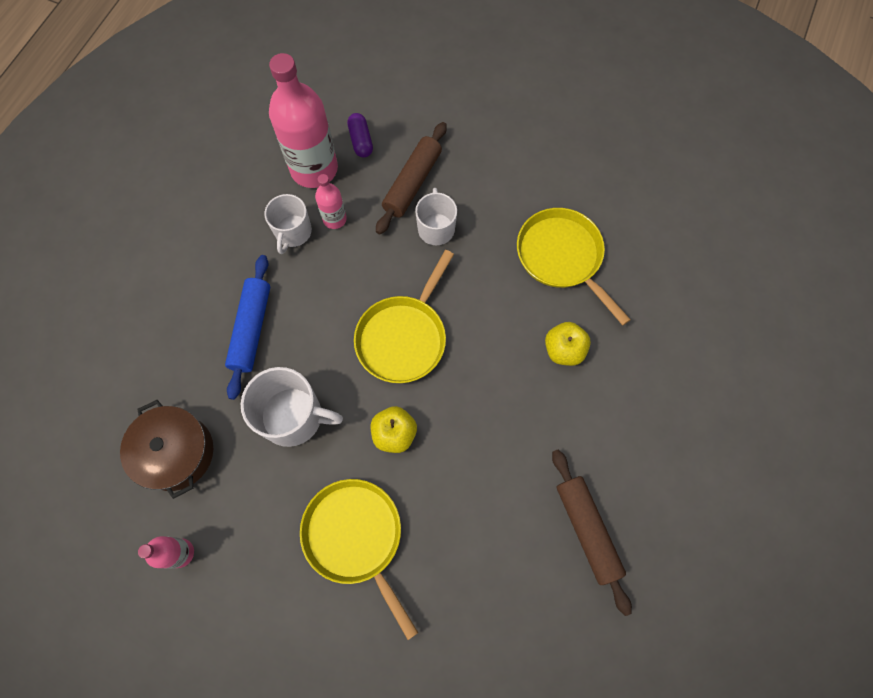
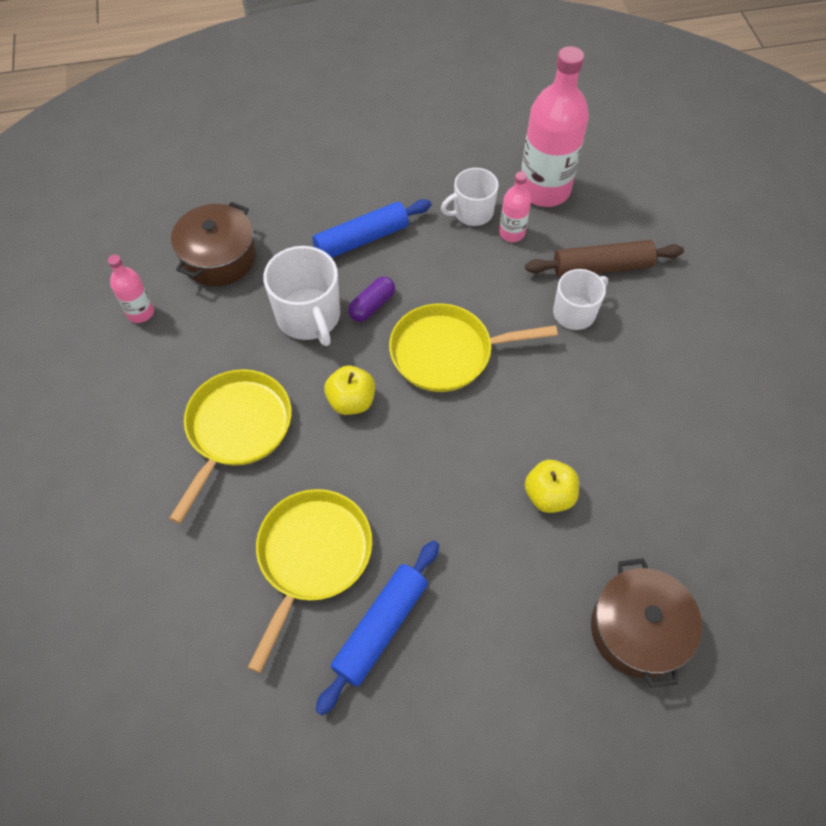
camera: 55 degrees right, 10 degrees down
purple capsule [347,113,373,158] -> purple capsule moved to [348,276,395,322]
yellow pan [517,208,631,325] -> yellow pan moved to [248,489,372,673]
brown rolling pin [552,450,632,616] -> blue rolling pin [315,540,439,715]
none -> brown pot [591,558,702,688]

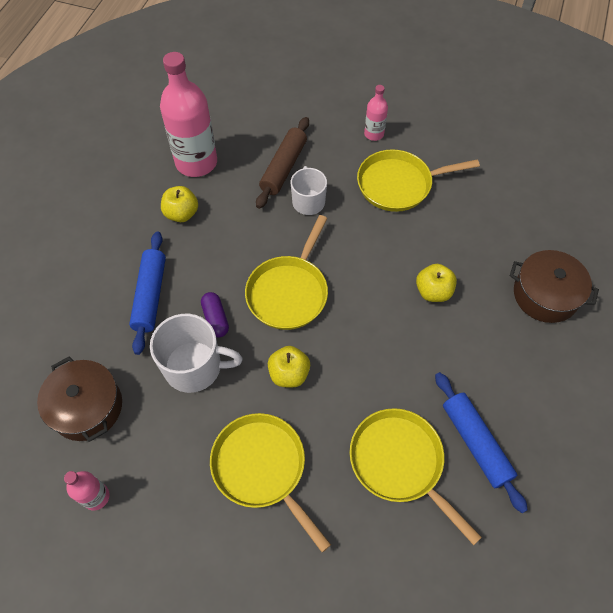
camera: 60 degrees left, 0 degrees up
white mug [441,168,499,226] -> yellow apple [161,186,198,222]
pink bottle [499,172,531,242] -> pink bottle moved to [364,85,388,141]
none -> yellow pan [357,149,480,212]

